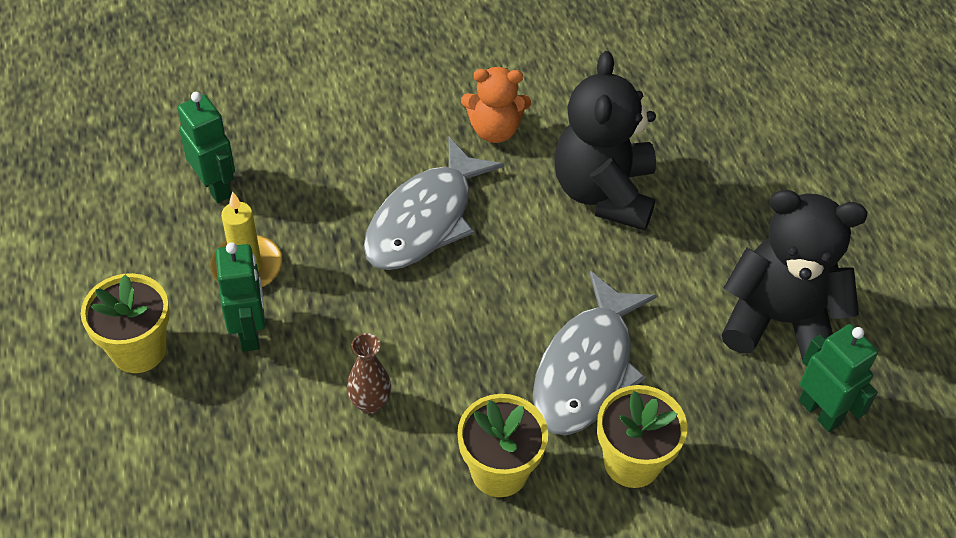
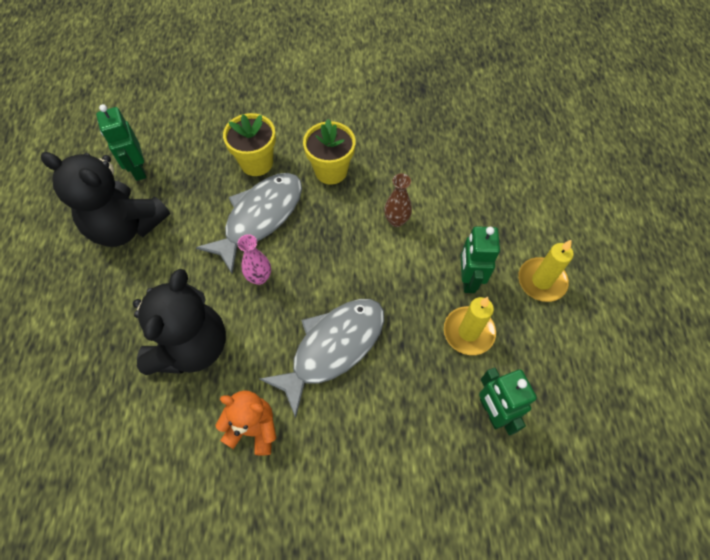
camera: 165 degrees left, 10 degrees up
yellow flower pot [81,273,170,373] -> yellow candle [518,240,574,302]
none -> pink vase [238,234,271,285]

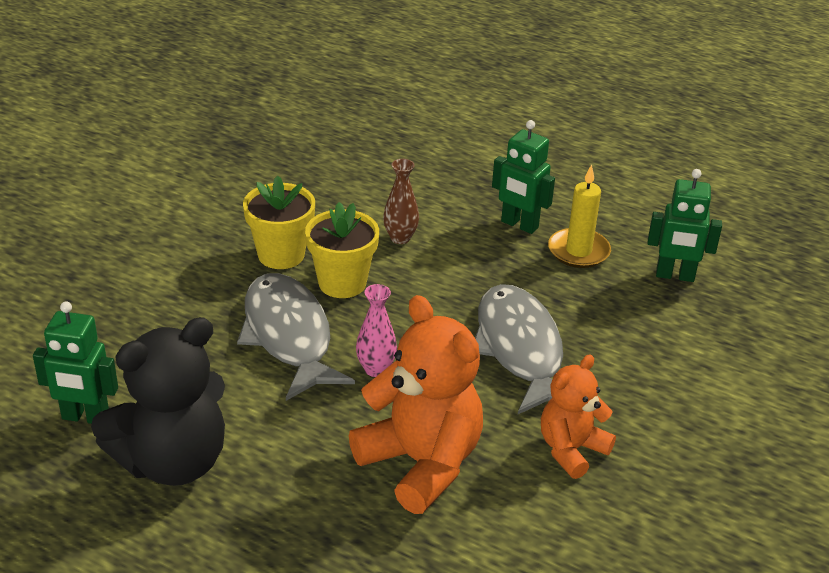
camera: 60 degrees left, 25 degrees down
black teddy bear [133,269,226,375] -> orange teddy bear [349,295,483,514]
yellow flower pot [223,113,276,176] -> yellow flower pot moved to [305,202,379,298]
yellow candle [518,240,574,302] -> none

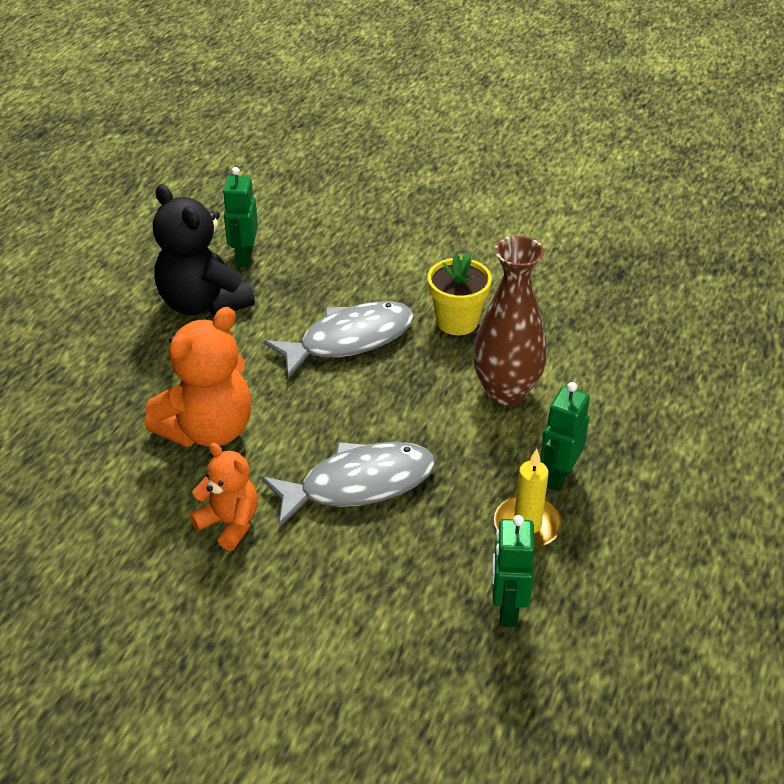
camera: 85 degrees right, 5 degrees up
yellow flower pot [305,202,379,298] -> none
pink vase [356,284,397,377] -> none
brown vase [383,159,419,244] -> brown vase [473,236,547,406], size x2.08

